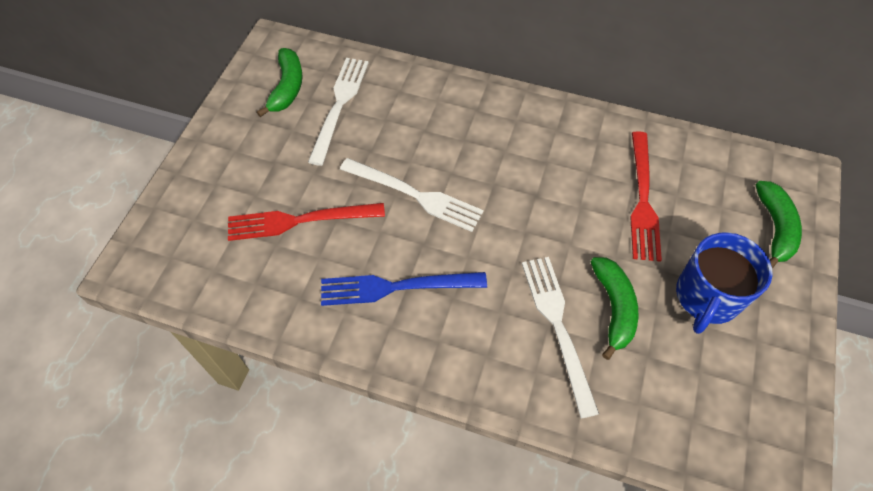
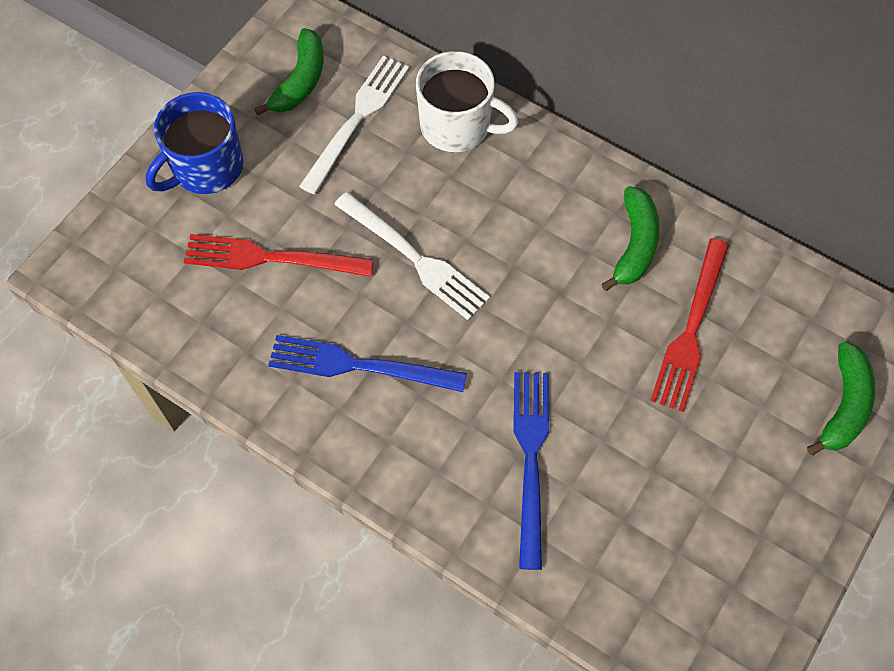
camera: 15 degrees right, 5 degrees up
white fork [522,257,599,418] -> blue fork [513,372,549,570]
green banana [591,257,638,360] -> green banana moved to [601,186,660,291]
blue mug [676,233,773,334] -> blue mug moved to [146,92,243,194]
none -> white mug [416,51,518,152]

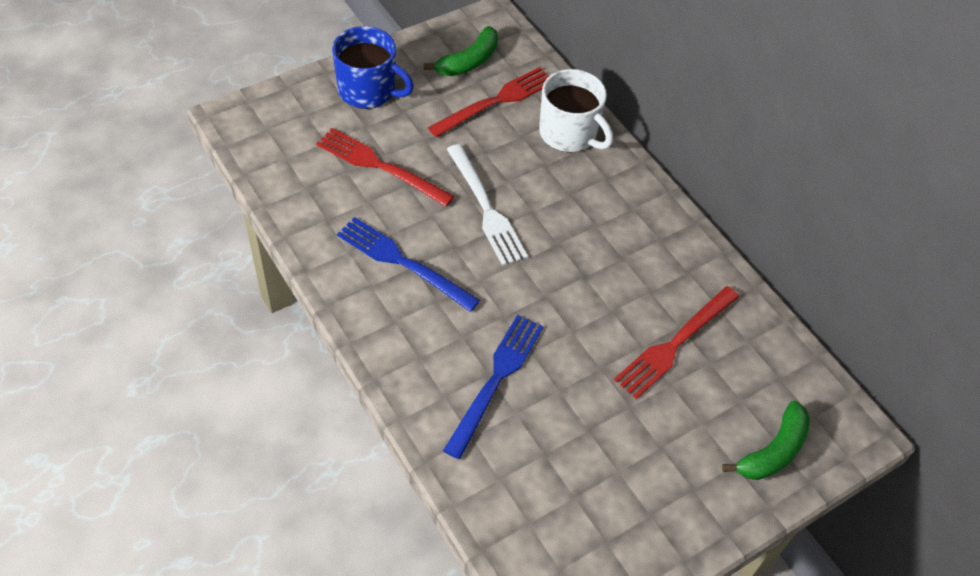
camera: 20 degrees right, 10 degrees down
blue mug [146,92,243,194] -> blue mug turned 135 degrees counterclockwise [332,26,414,109]
white fork [299,56,409,194] -> red fork [428,67,549,137]
green banana [601,186,660,291] -> none

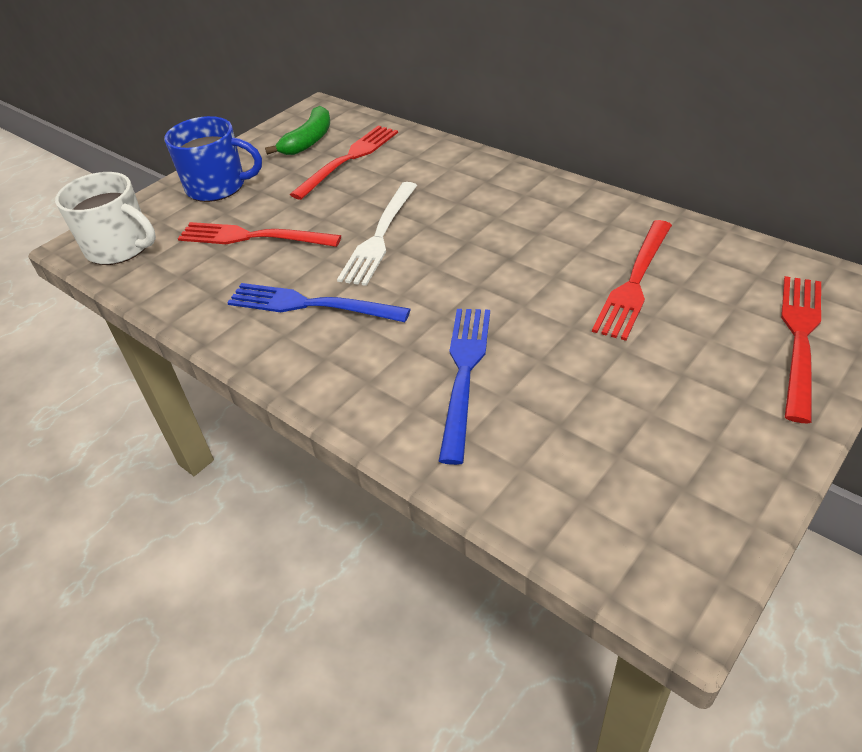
camera: 10 degrees left, 10 degrees down
white fork [447,144,528,266] -> white fork turned 60 degrees clockwise [337,182,417,286]
white mug [539,69,613,153] -> white mug moved to [55,172,156,265]
green banana [722,400,810,480] -> red fork [781,276,821,423]

